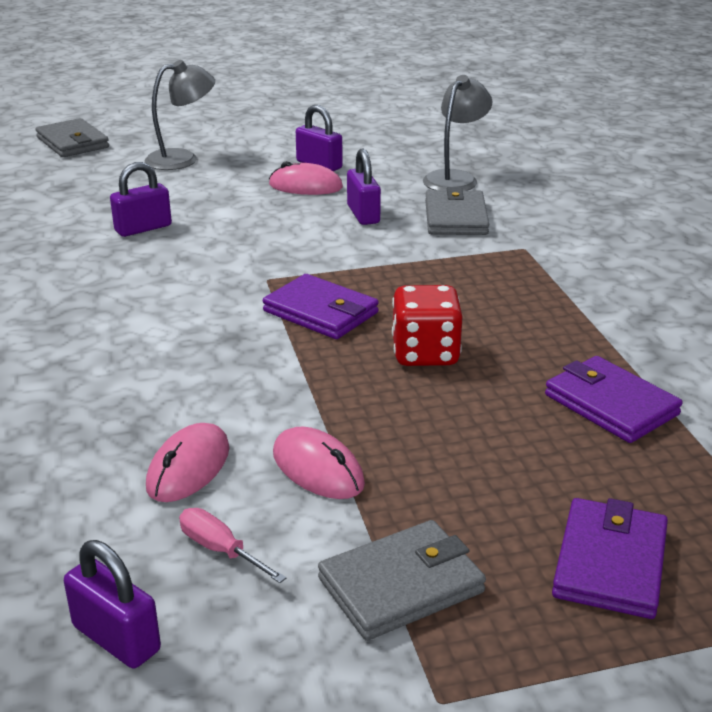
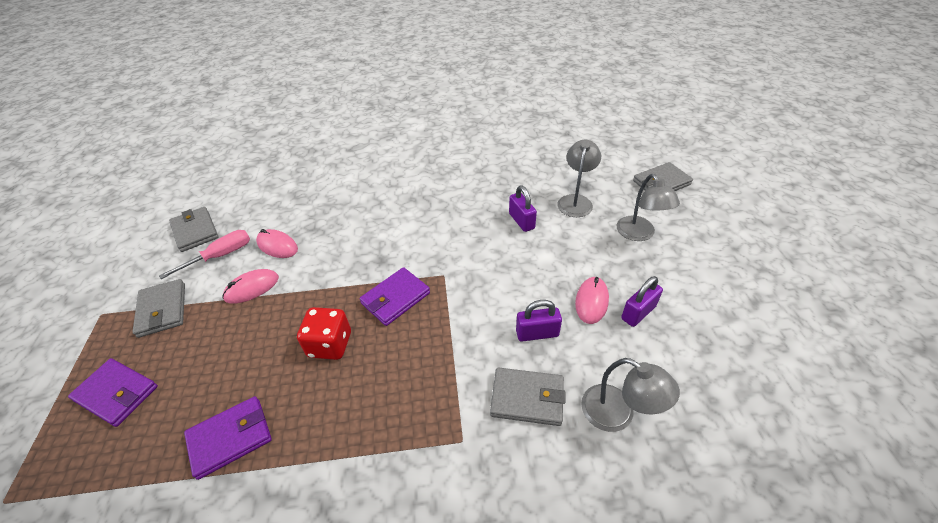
camera: 100 degrees right, 15 degrees up
purple padlock [64,540,161,668] -> grey wallet [169,207,218,252]
pink screwdriver [179,508,286,583] -> pink screwdriver [159,230,250,279], size x1.56
none -> grey lamp [557,140,601,217]

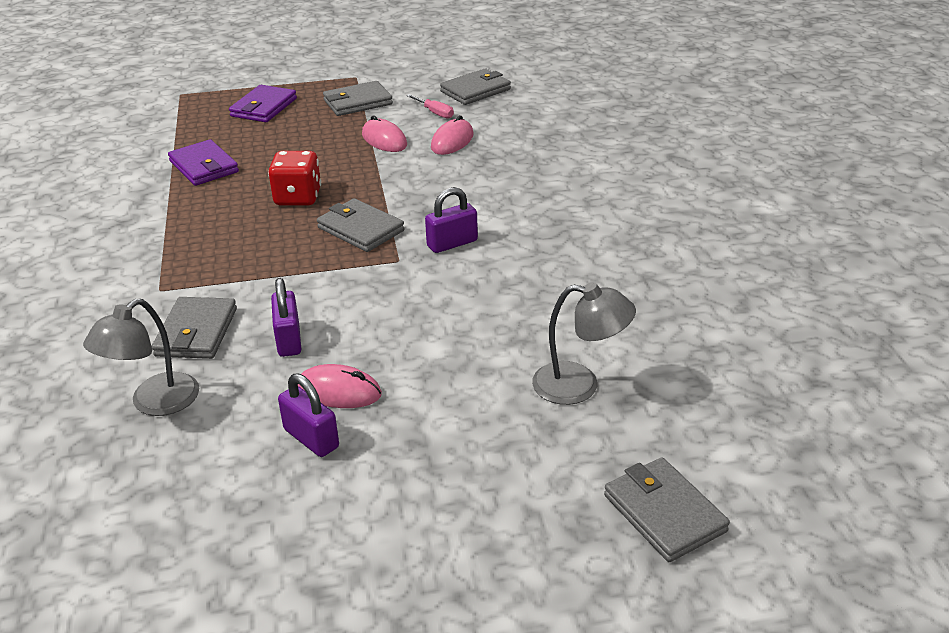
camera: 85 degrees right, 10 degrees down
pink screwdriver [159,230,250,279] -> pink screwdriver [406,94,454,119], size x0.64
purple wallet [360,267,430,326] -> grey wallet [317,198,404,252]
purple padlock [509,186,537,232] -> purple padlock moved to [425,187,478,253]
grey lamp [616,174,680,241] -> none

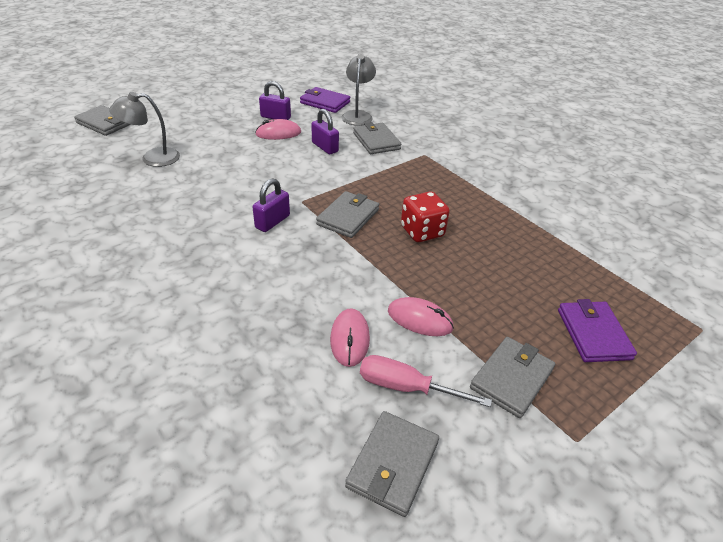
camera: 150 degrees right, 5 degrees up
purple wallet [168,139,239,186] -> purple wallet moved to [300,87,350,113]
grey wallet [317,198,404,252] -> grey wallet turned 75 degrees counterclockwise [316,191,379,238]
pink screwdriver [406,94,454,119] -> pink screwdriver [360,355,492,407], size x1.56

